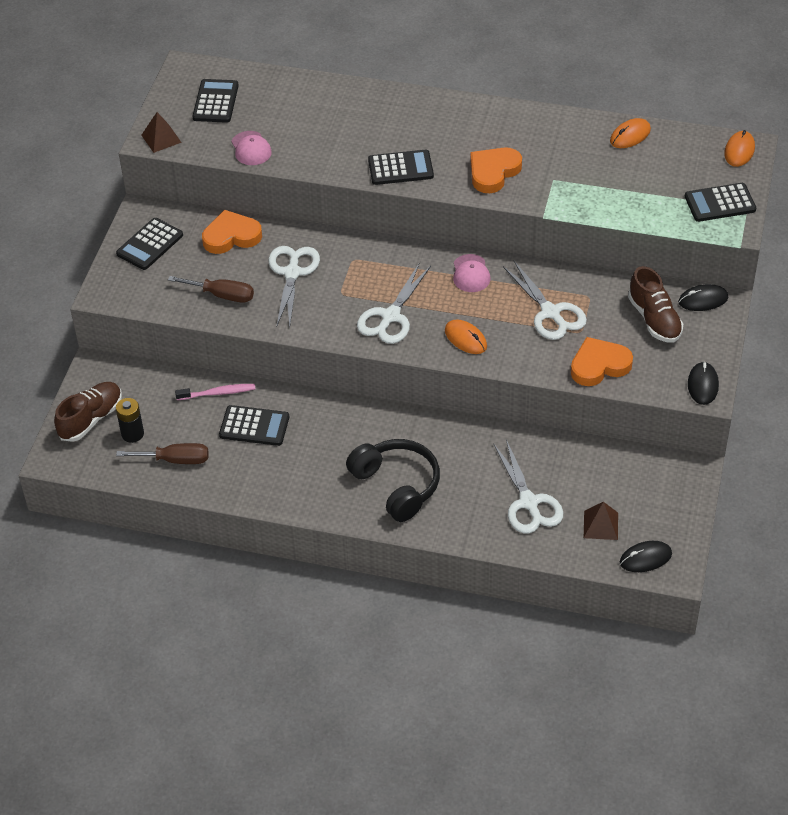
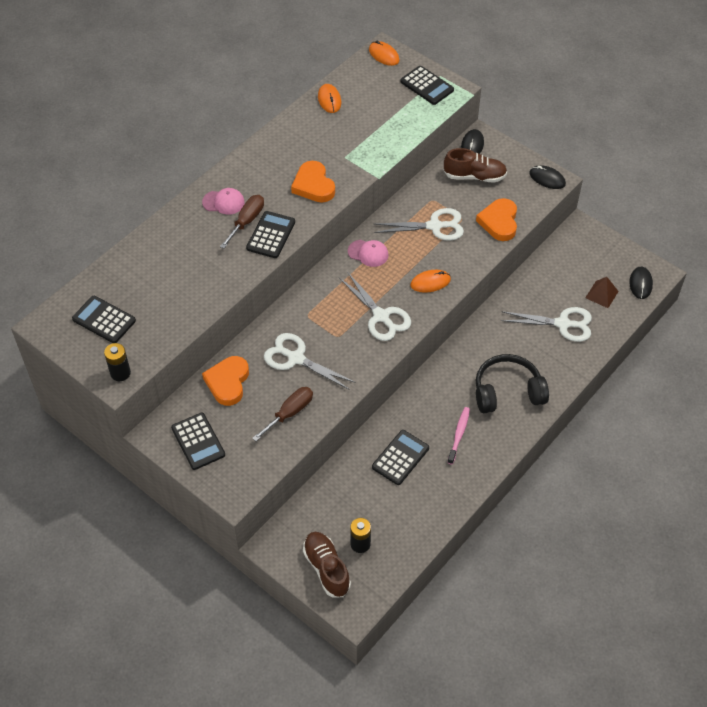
camera: 65 degrees left, 5 degrees up
brown screwdriver [116,443,209,464] -> brown screwdriver moved to [220,195,264,249]
brown pyramid [142,112,182,153] -> black battery [104,343,131,381]
pink toothbrush [175,384,255,400] -> pink toothbrush moved to [447,407,470,465]
pink cap [231,131,272,165] -> pink cap moved to [202,188,245,215]
black calculator [685,183,756,222] -> black calculator turned 60 degrees counterclockwise [400,66,454,105]

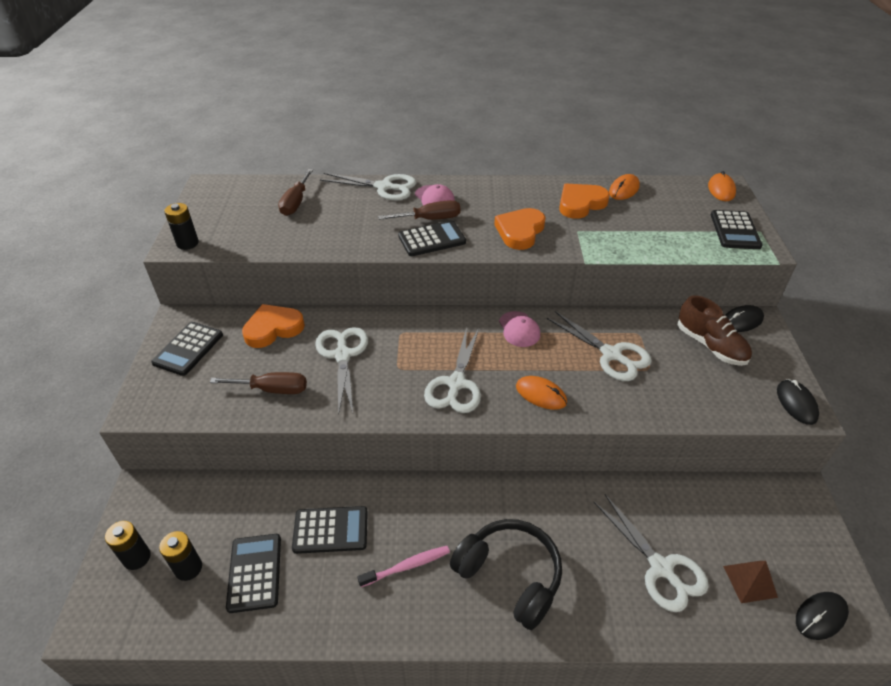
camera: 50 degrees right, 10 degrees down
black calculator [72,296,136,343] -> black calculator moved to [226,534,281,613]
brown shoe [303,532,351,597] -> black battery [105,521,151,570]
orange heart [476,198,517,241] -> orange heart moved to [559,184,610,219]
none -> brown screwdriver [278,169,313,216]
none -> white scissors [320,173,416,201]

